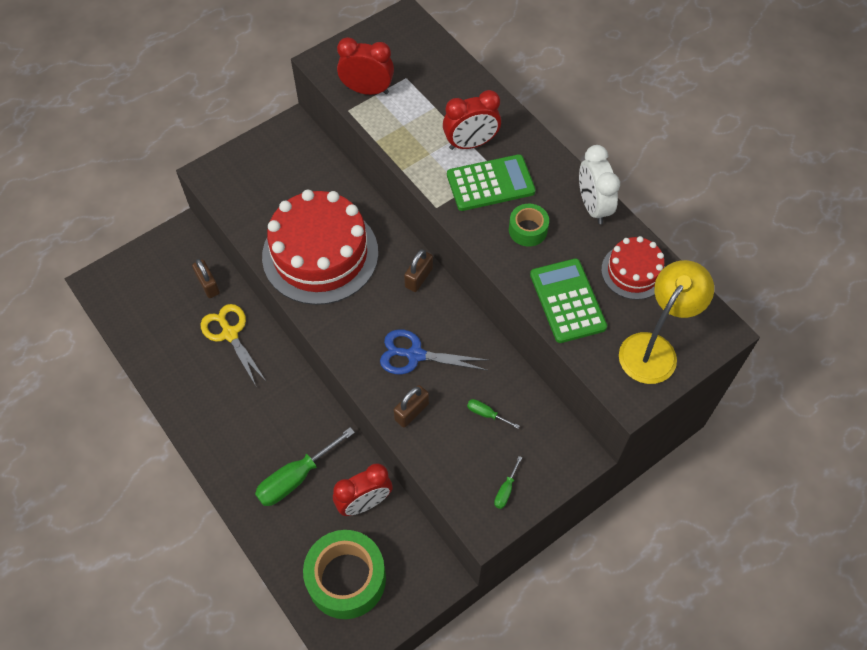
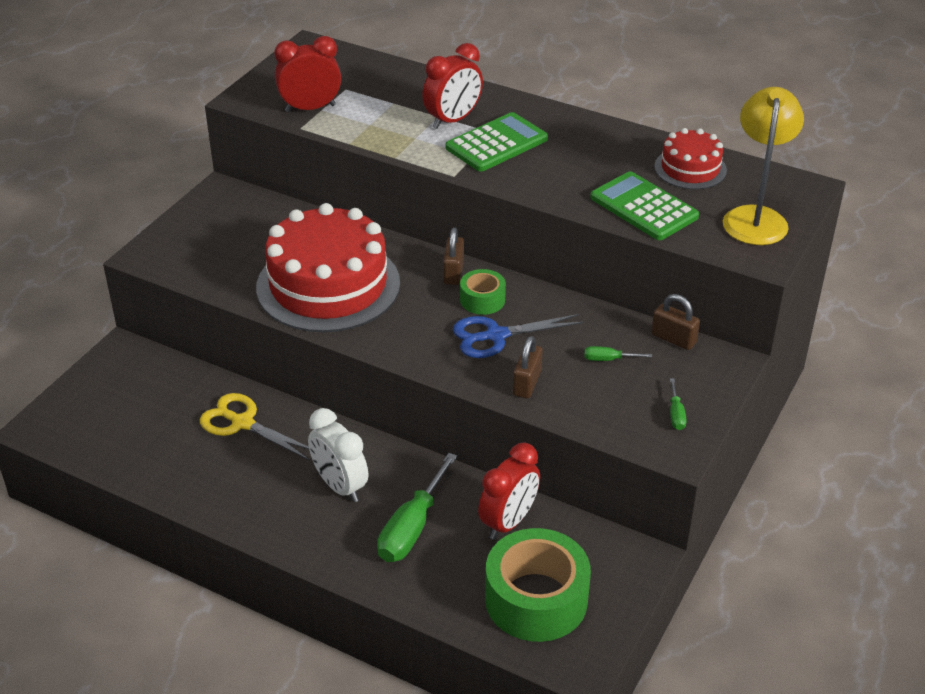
camera: 25 degrees left, 20 degrees down
brown padlock [192,259,220,298] -> brown padlock moved to [651,294,700,350]
green tape [509,204,549,247] -> green tape moved to [460,269,506,315]
white clock [579,145,620,224] -> white clock moved to [308,408,368,502]

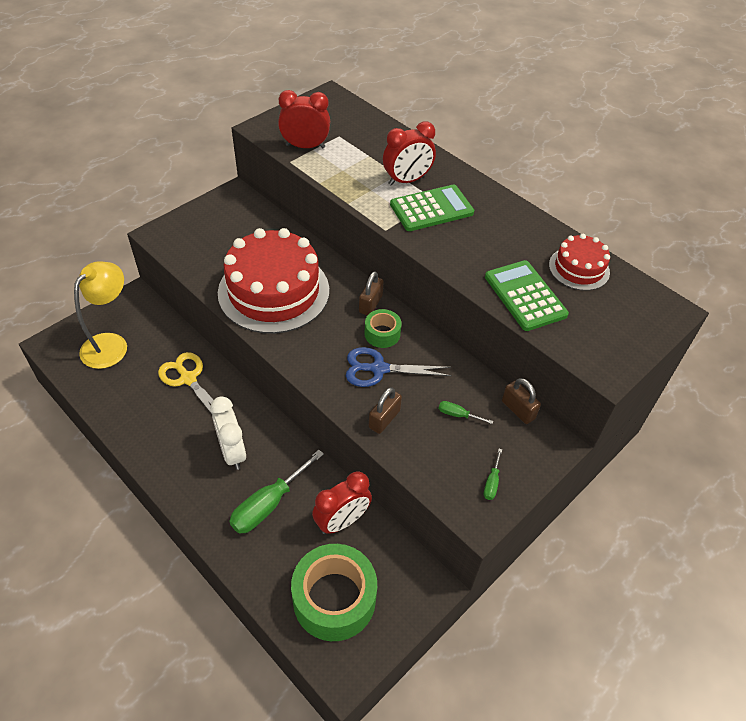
camera: 15 degrees right, 10 degrees up
yellow lamp [723,87,804,245] -> yellow lamp moved to [74,261,127,369]

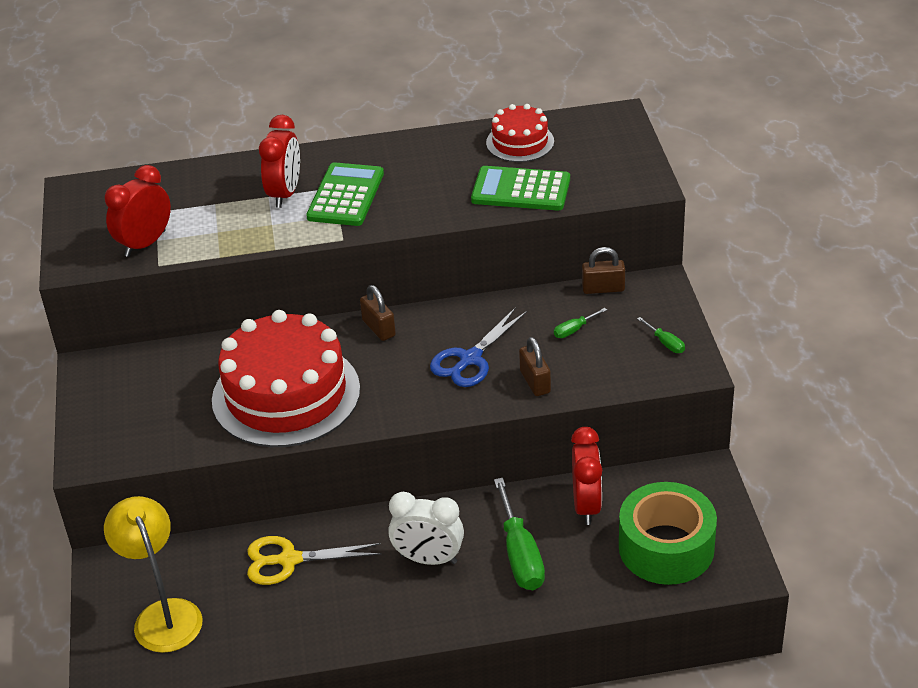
camera: 50 degrees left, 10 degrees down
green tape [365,309,401,348] -> none

